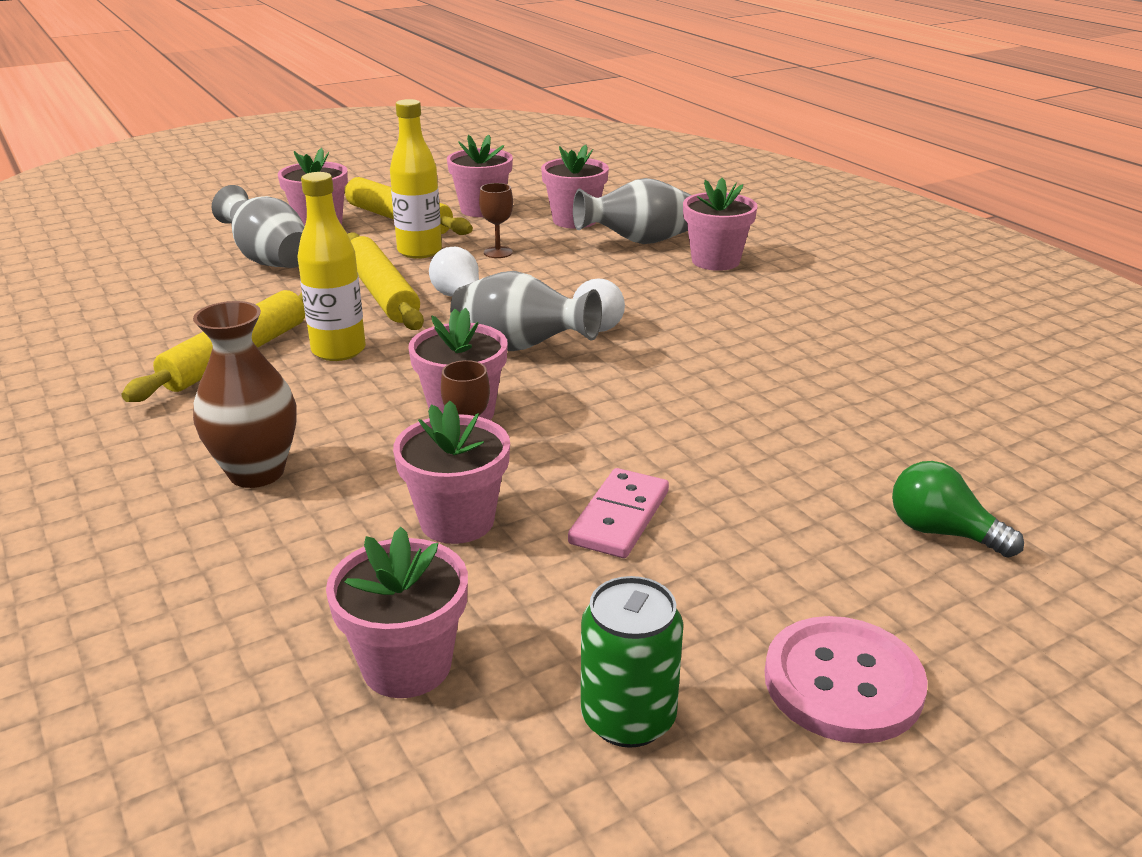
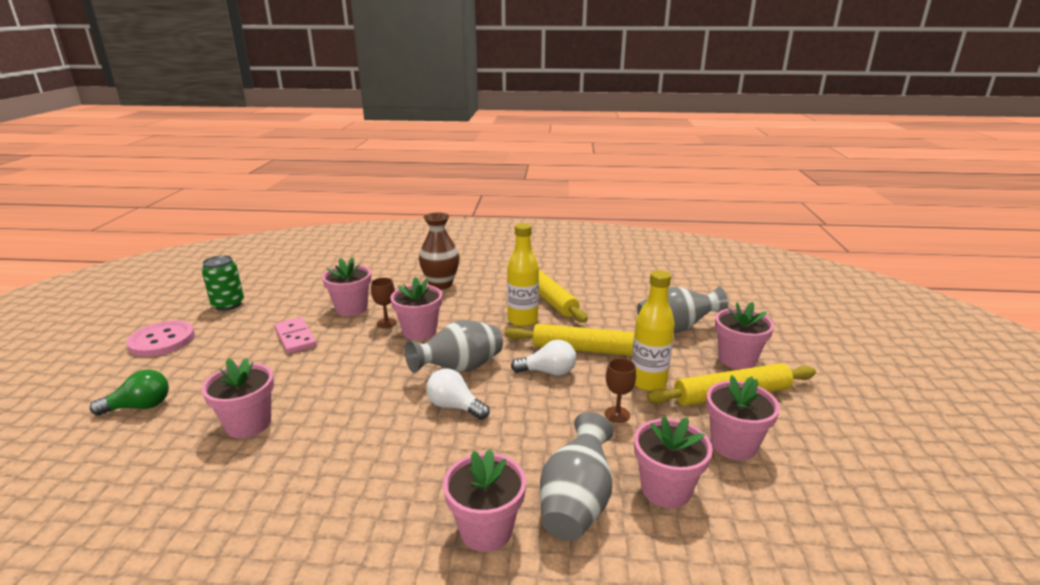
camera: 125 degrees right, 5 degrees down
pink flower pot [326,527,468,698] -> pink flower pot moved to [201,358,274,438]

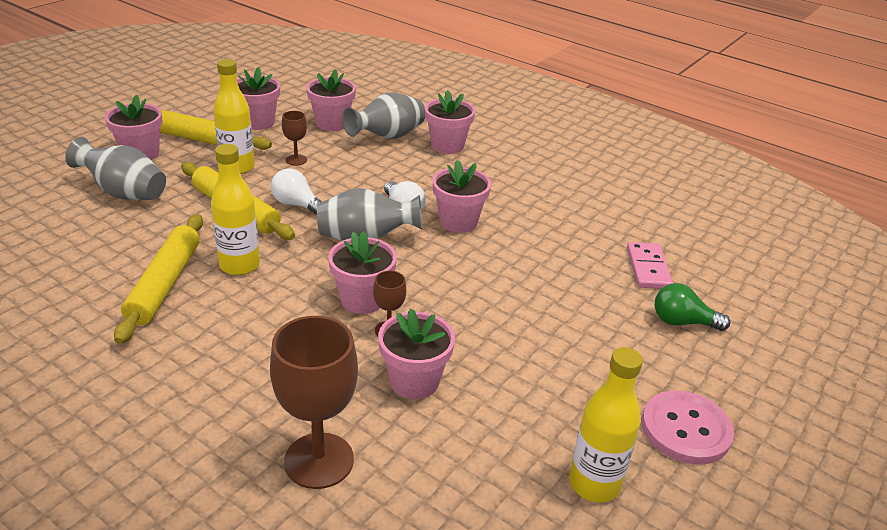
camera: 150 degrees left, 10 degrees up
pink flower pot [201,358,274,438] -> pink flower pot moved to [433,160,491,233]
green can [202,255,244,311] -> yellow bottle [569,347,643,503]
pink domino [274,317,316,354] -> pink domino moved to [627,242,673,289]
brown vase [419,213,459,290] -> none
none -> brown goblet [270,316,358,489]

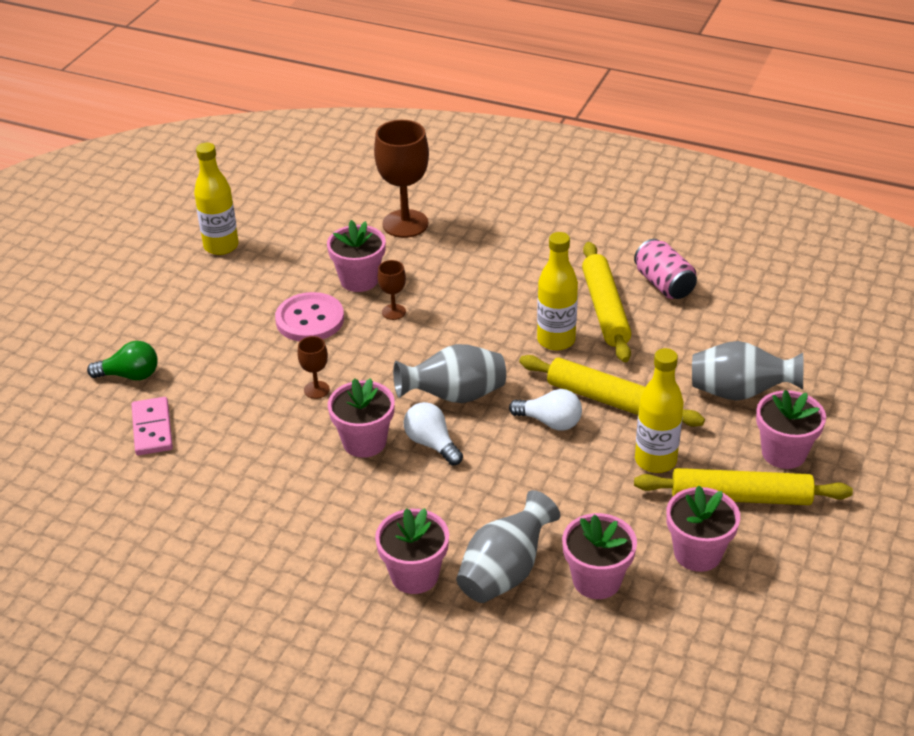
camera: 170 degrees right, 5 degrees up
brown goblet [282,111,307,166] -> brown goblet moved to [297,336,330,399]
pink flower pot [328,231,397,314] -> none
pink button [642,391,734,465] -> pink button moved to [275,292,344,342]
none -> pink can [634,239,697,299]

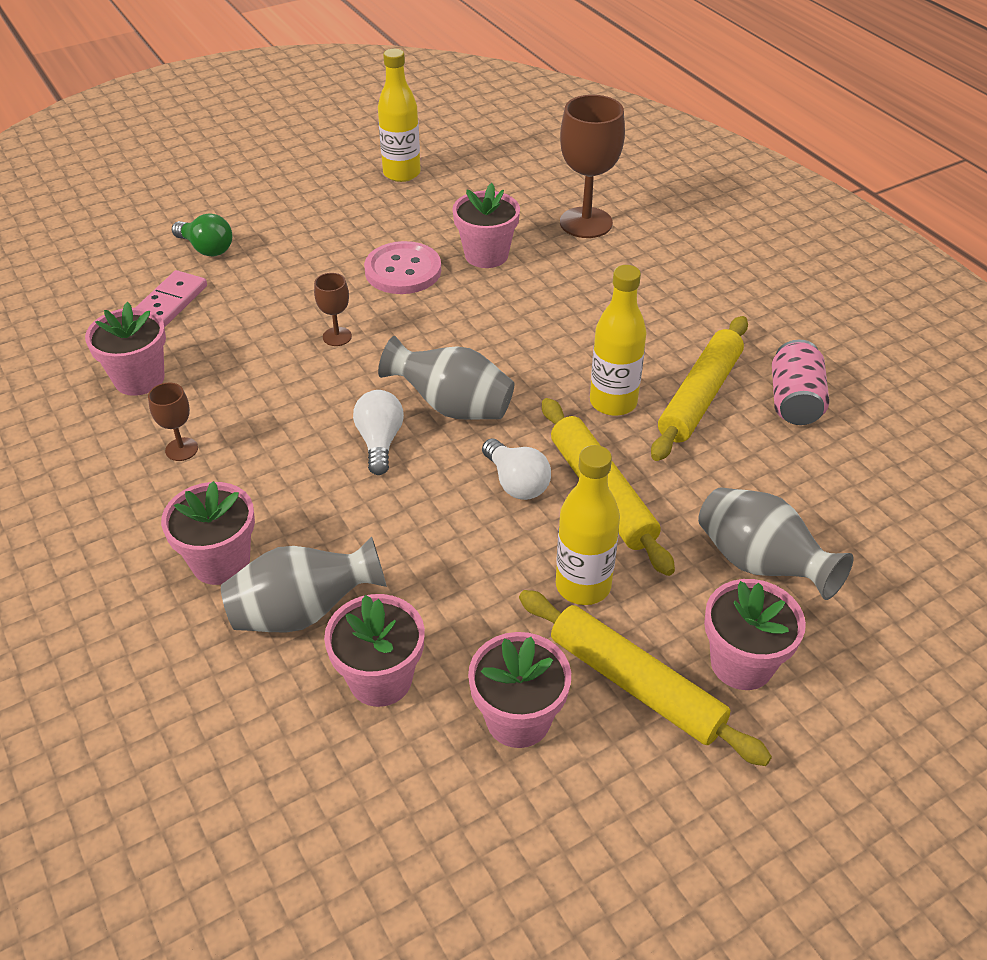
camera: 35 degrees right, 5 degrees up
pink flower pot [328,378,395,458] -> pink flower pot moved to [85,302,166,396]
brown goblet [378,260,406,320] -> brown goblet moved to [148,382,198,461]

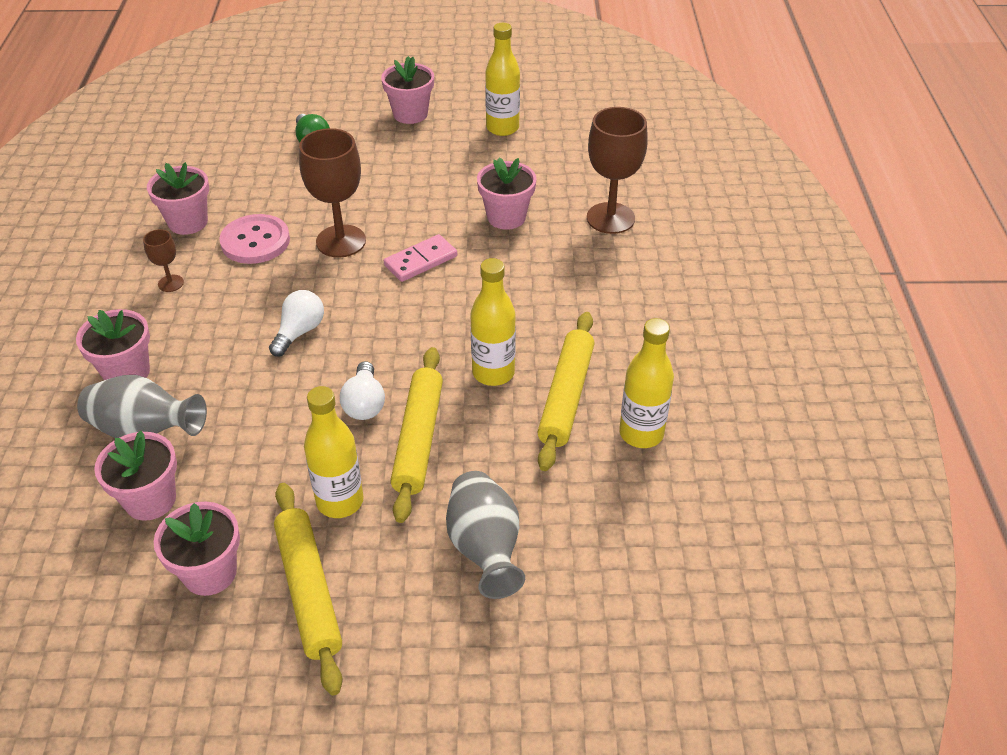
camera: 30 degrees right, 0 degrees up
pink domino [135,270,207,327] -> pink domino moved to [384,234,457,282]
brown goblet [314,273,352,346] -> brown goblet [299,128,366,258], size x2.05
pink button [364,241,441,294] -> pink button moved to [219,214,290,264]
grey vase [378,336,515,420] -> none
yellow rolling pin [651,316,748,461] -> yellow rolling pin turned 45 degrees counterclockwise [537,312,595,471]
pink flower pot [704,579,806,690] -> pink flower pot moved to [381,56,434,124]
pink can [772,339,829,425] -> yellow bottle [619,318,674,448]

